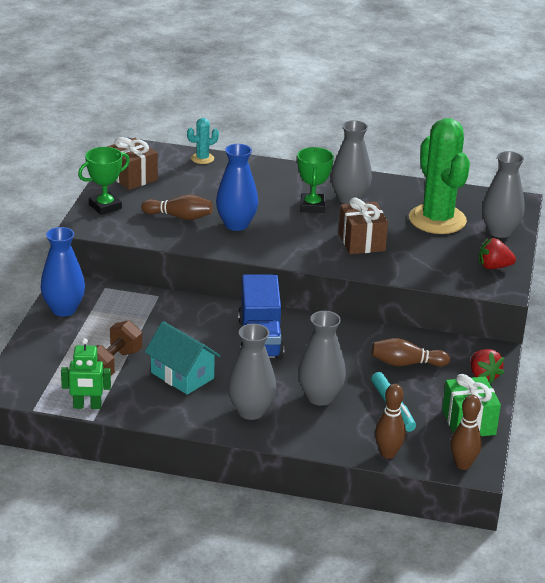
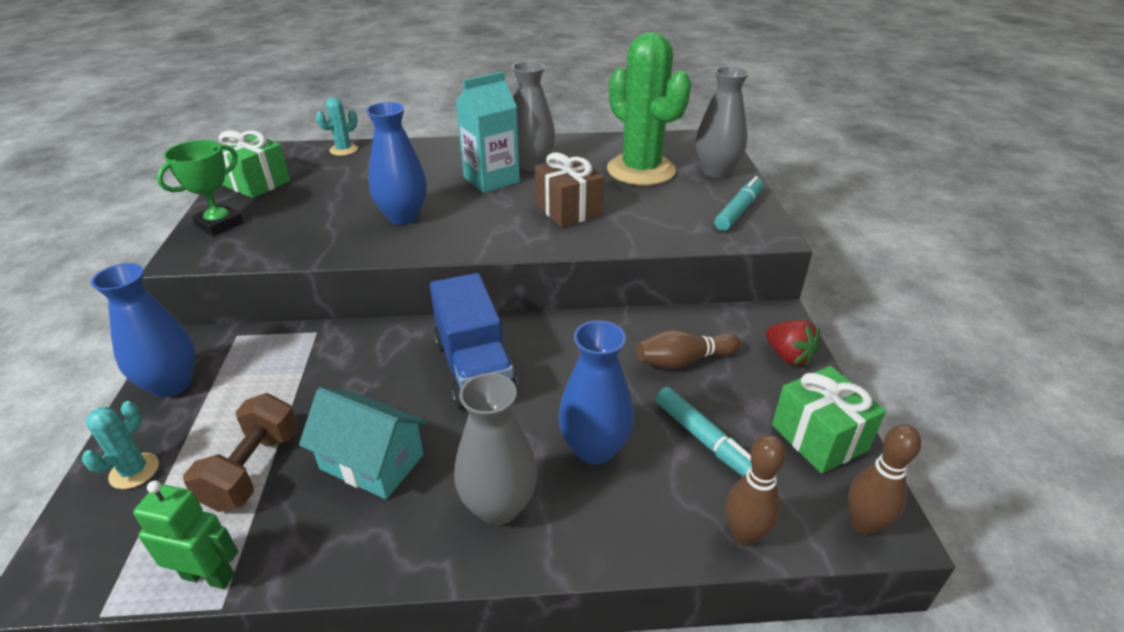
camera: 15 degrees left, 5 degrees up
green robot [61,338,111,409] -> green robot turned 150 degrees counterclockwise [133,481,238,589]
brown gift [107,137,158,190] -> green gift [218,130,290,198]
brown bowling pin [141,194,213,220] -> none
green trophy [297,147,334,213] -> turquoise carton [456,71,520,193]
grey vase [298,311,346,406] -> blue vase [558,320,634,465]
red strawberry [479,238,516,269] -> turquoise marker [714,176,763,231]
none -> turquoise cactus [82,401,159,489]

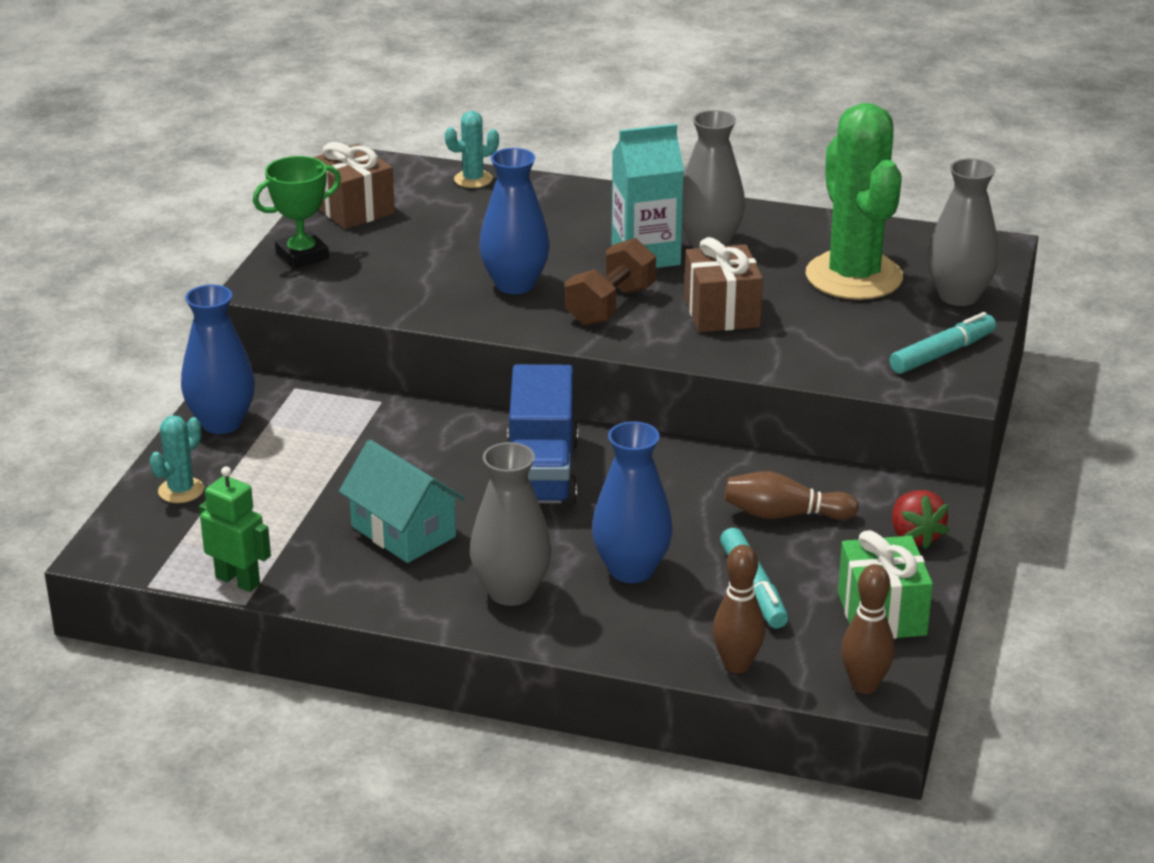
camera: 20 degrees right, 5 degrees down
brown dumbbell [183,393,298,512] -> brown dumbbell moved to [565,238,656,326]
green gift [218,130,290,198] -> brown gift [312,142,395,229]

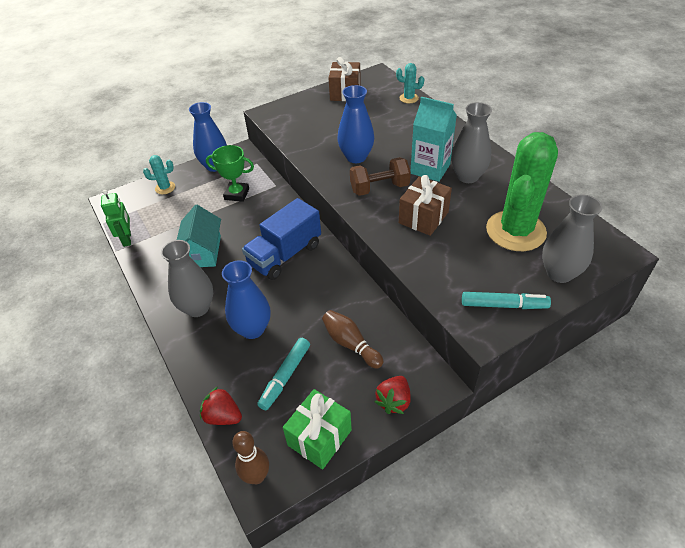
camera: 45 degrees right, 15 degrees up
green trophy [253,156,341,269] -> green trophy moved to [206,145,254,202]
brown bowling pin [713,545,765,673] -> red strawberry [200,387,242,425]

